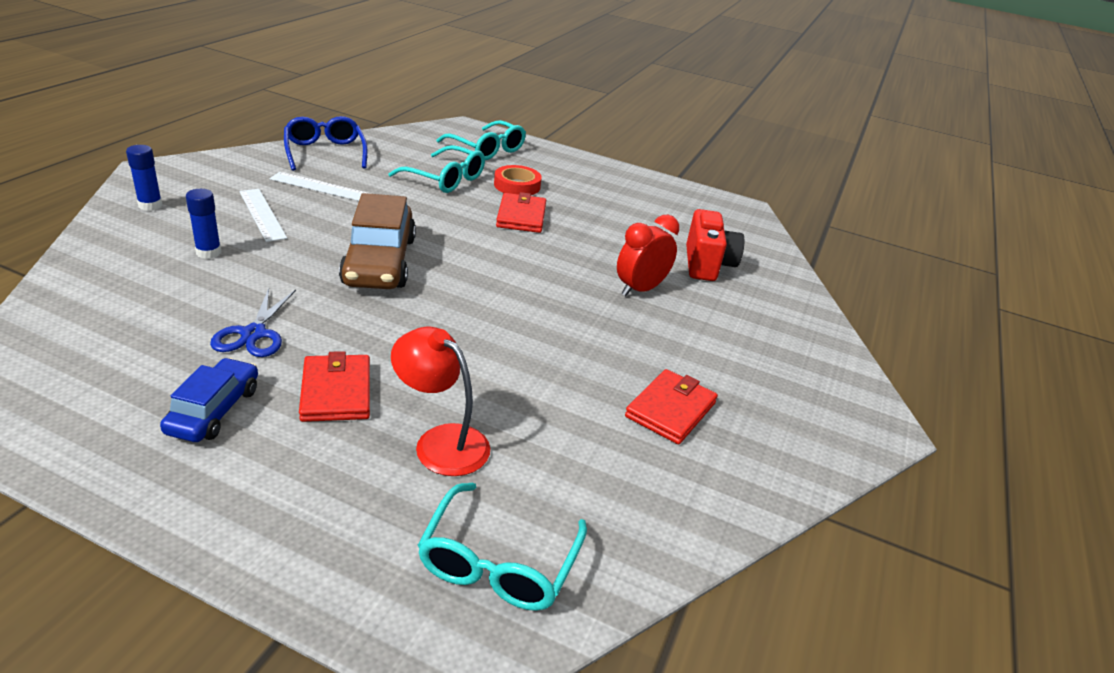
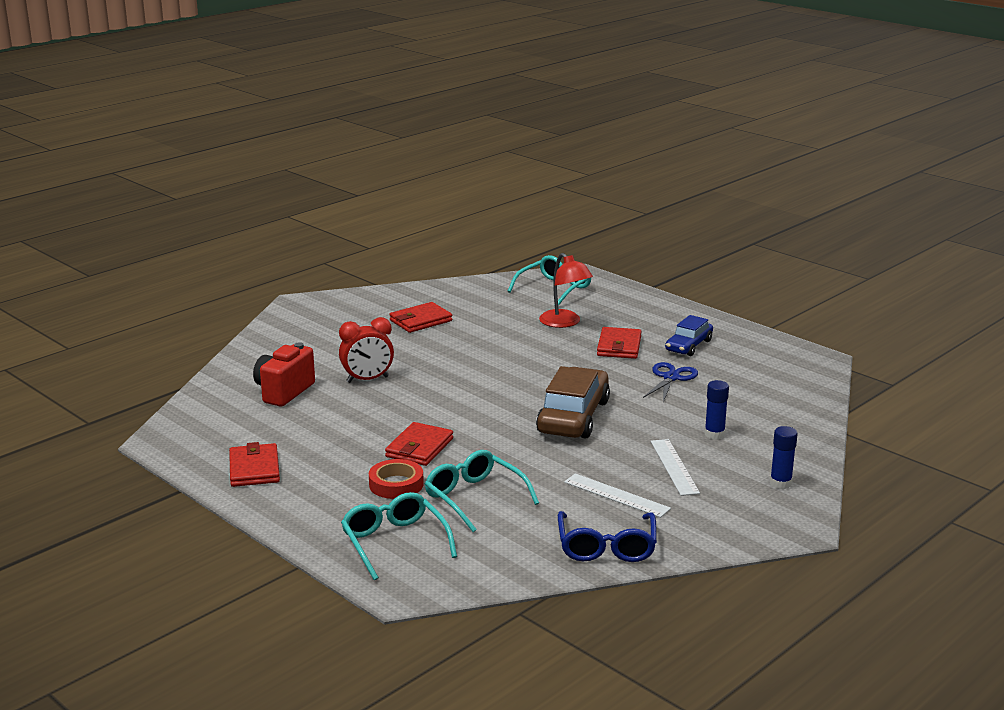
camera: 155 degrees left, 10 degrees down
none -> red wallet [229,442,280,487]

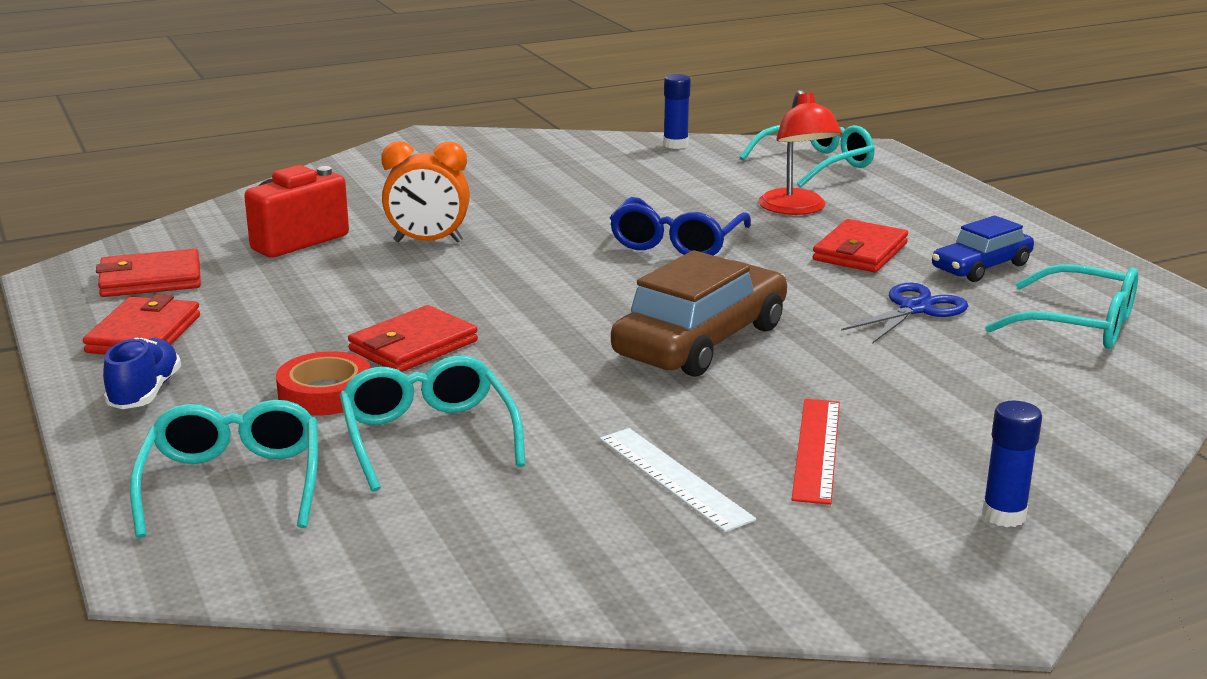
camera: 20 degrees right, 0 degrees up
red clock [339,317,394,383] -> orange clock [381,141,470,243]
red wallet [389,302,452,333] -> red wallet moved to [96,249,201,297]
blue glasses [558,511,657,562] -> blue glasses moved to [610,197,751,256]
white ruler [651,439,700,496] -> red ruler [792,399,840,505]
blue glue stick [704,380,729,439] -> blue glue stick moved to [663,74,691,149]
none -> blue shoe [103,338,181,409]
none -> turquoise glasses [985,264,1138,349]

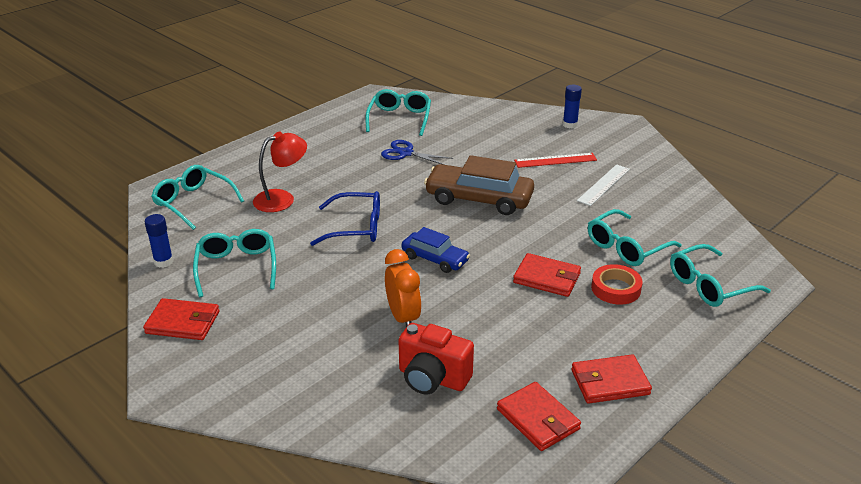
camera: 110 degrees left, 10 degrees up
blue shoe [103,338,181,409] -> none
red wallet [813,219,908,272] -> red wallet moved to [143,298,220,340]
blue car [932,215,1034,282] -> blue car moved to [401,227,470,273]
none -> turquoise glasses [193,229,276,297]

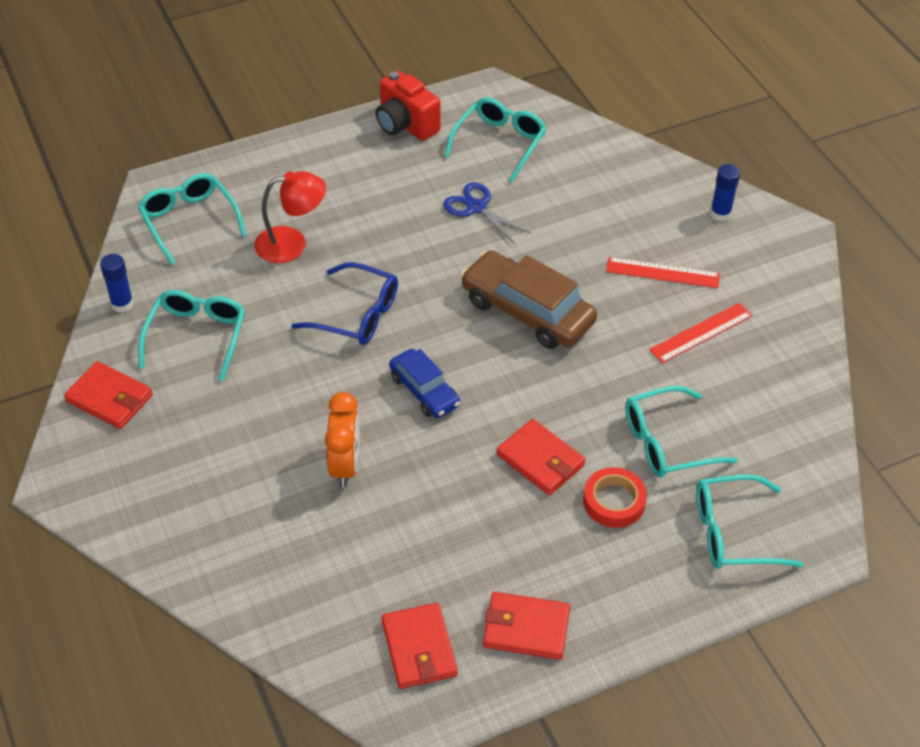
camera: 20 degrees right, 15 degrees up
red camera [398,323,474,394] -> red camera moved to [375,71,441,141]
white ruler [577,164,630,206] -> red ruler [649,303,753,363]

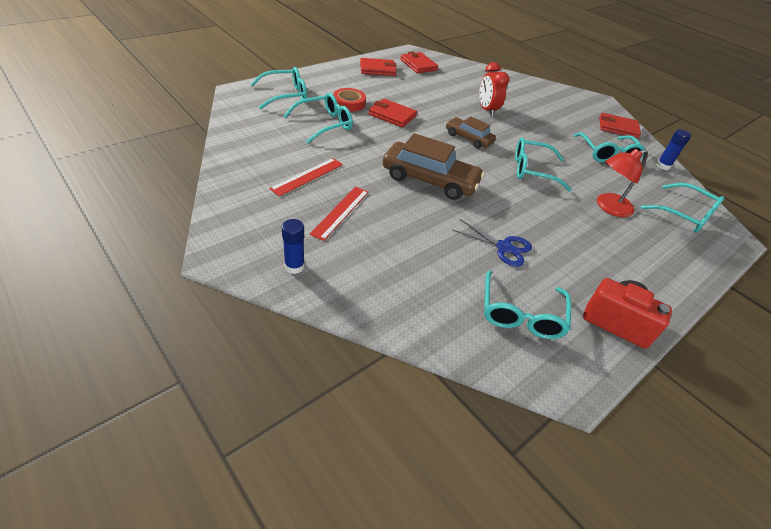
camera: 160 degrees right, 5 degrees down
blue glasses [291,262,398,345] -> turquoise glasses [515,137,572,191]
orange clock [325,392,359,487] -> red clock [479,62,509,117]
blue car [389,349,460,418] -> brown car [446,116,496,149]
red ruler [606,257,720,288] -> red ruler turned 60 degrees counterclockwise [310,187,368,241]

